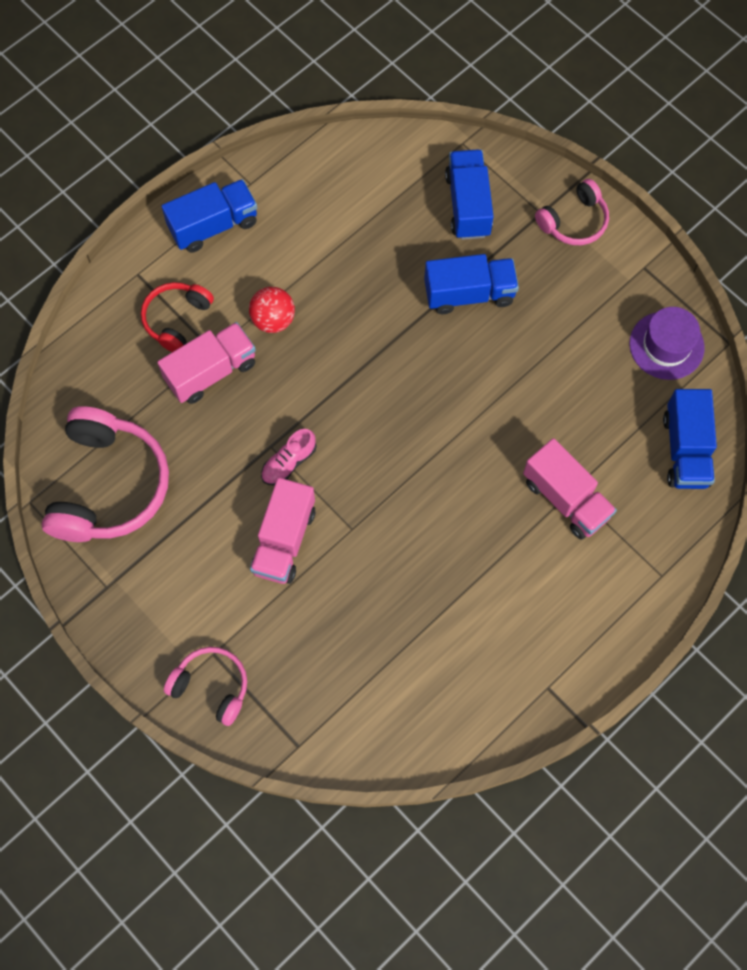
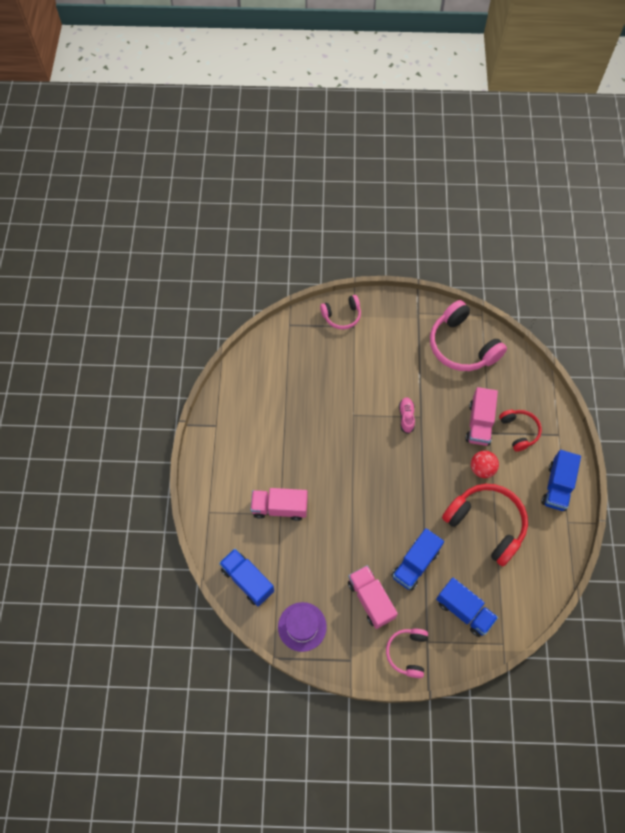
camera: 135 degrees right, 5 degrees down
pink truck [250,478,315,584] -> pink truck moved to [348,565,398,629]
none -> red headphones [442,484,528,566]

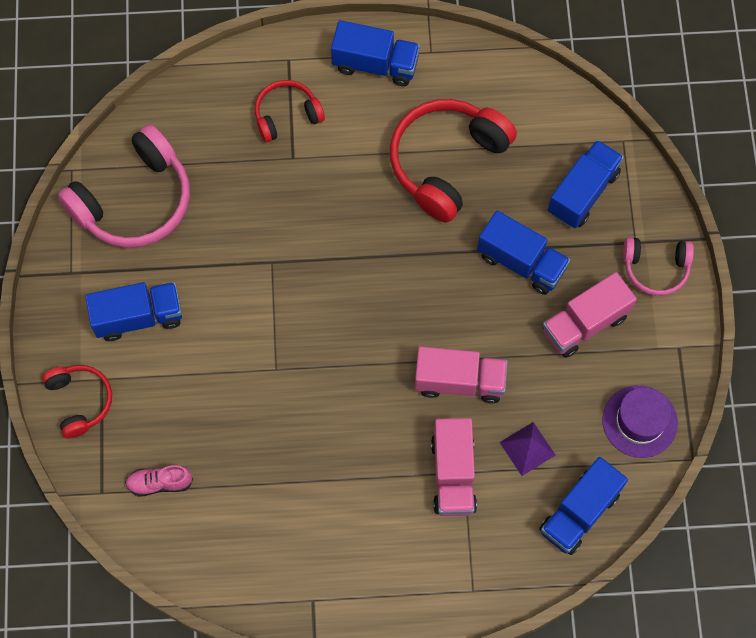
camera: 95 degrees left, 5 degrees up
pink headphones [320,295,361,329] -> red headphones [42,365,112,438]
pink shoe [399,397,415,434] -> pink shoe moved to [125,465,193,497]
pink truck [466,387,498,446] -> pink truck moved to [415,346,508,403]
red ball [471,451,499,478] -> none
none -> blue truck [85,282,182,341]
none -> purple pyramid [499,422,555,476]

